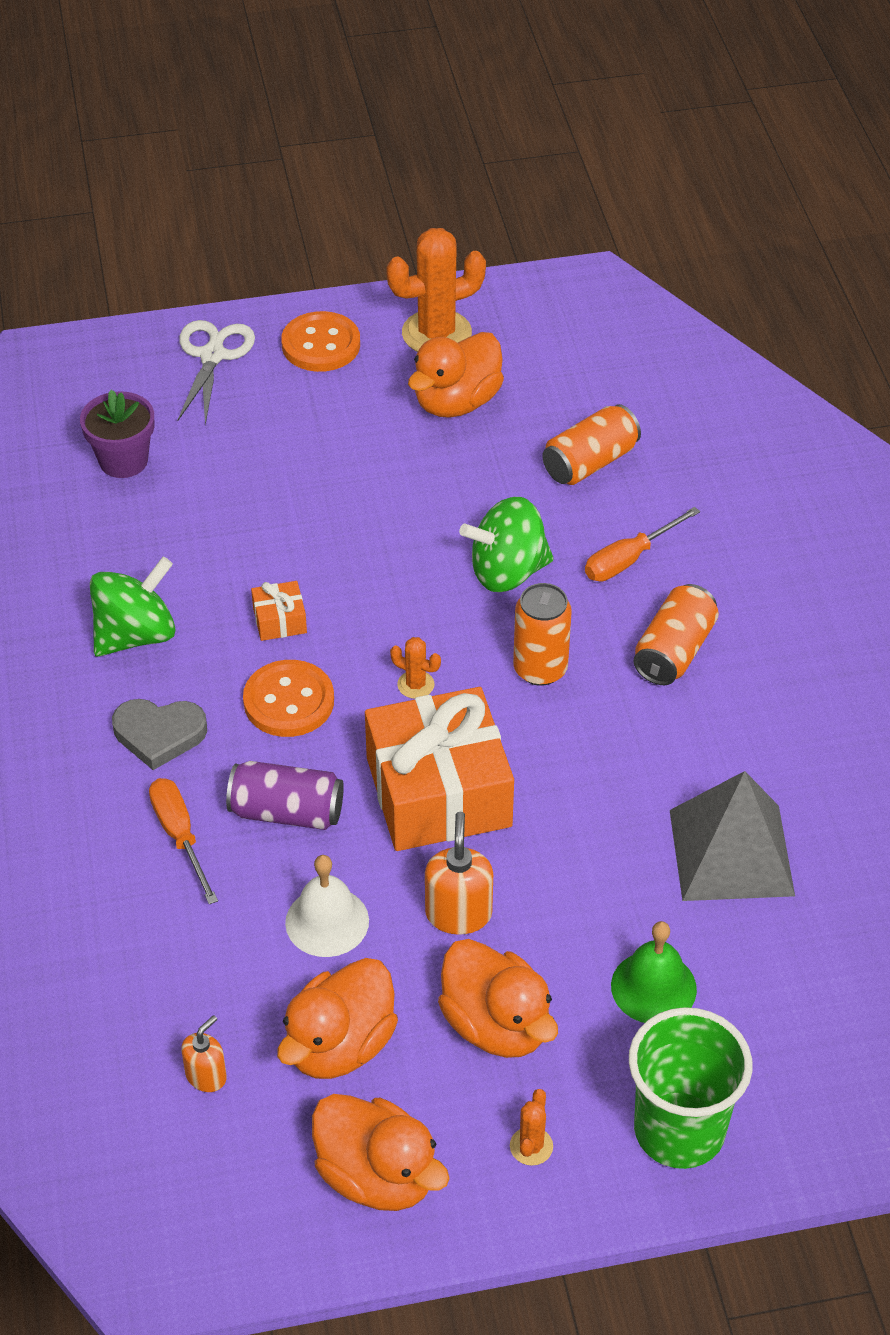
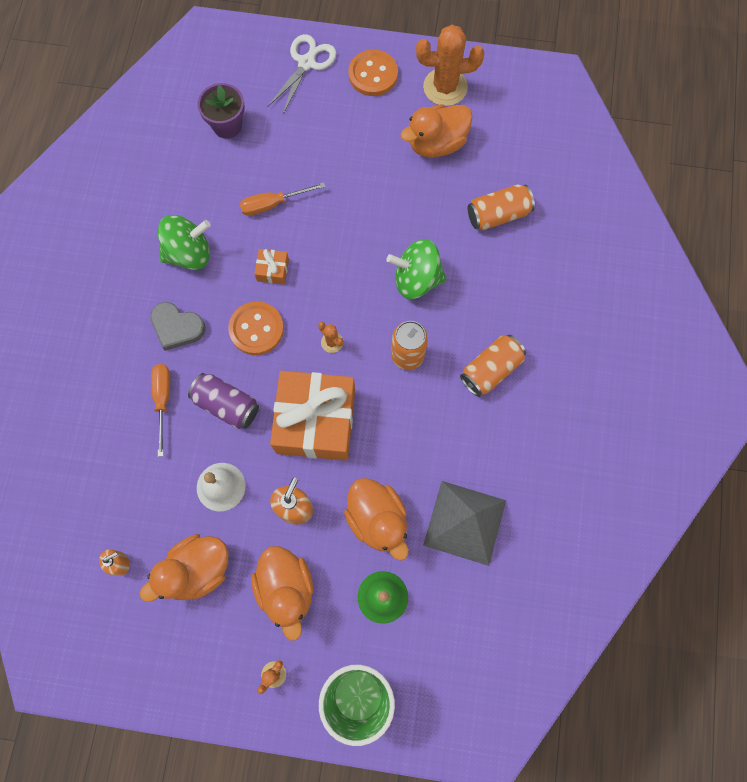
camera: 20 degrees right, 25 degrees up
orange duck [312,1094,450,1211] -> orange duck moved to [344,478,409,561]
orange screwdriver [585,507,700,581] -> orange screwdriver moved to [240,182,325,216]

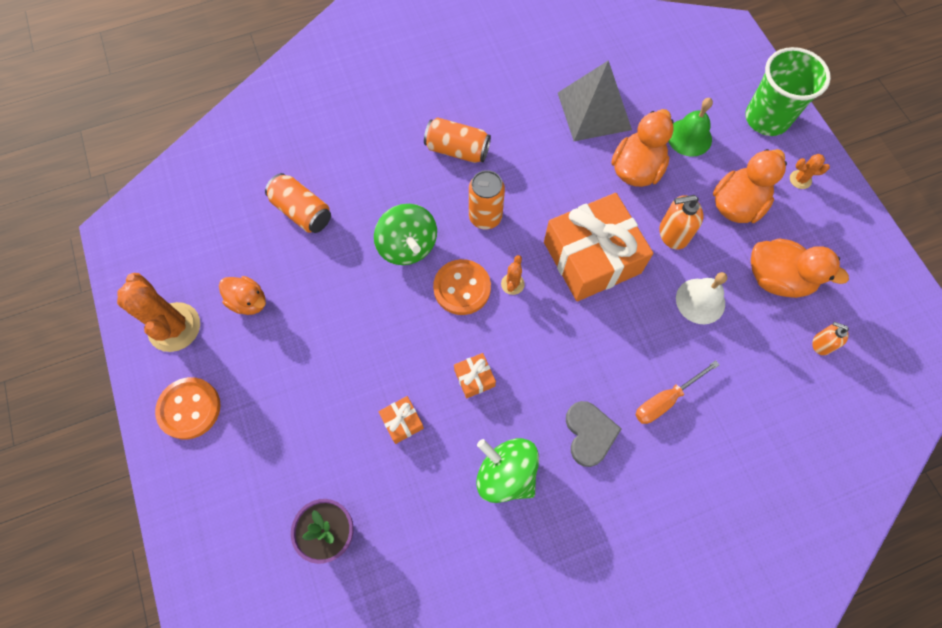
camera: 120 degrees left, 5 degrees down
purple can [188,373,259,429] -> none
orange button [228,301,284,355] -> orange button moved to [433,259,491,315]
orange screwdriver [240,182,325,216] -> orange gift [378,396,424,444]
white scissors [267,34,337,114] -> none
orange duck [400,104,473,158] -> orange duck [219,276,266,315], size x0.64

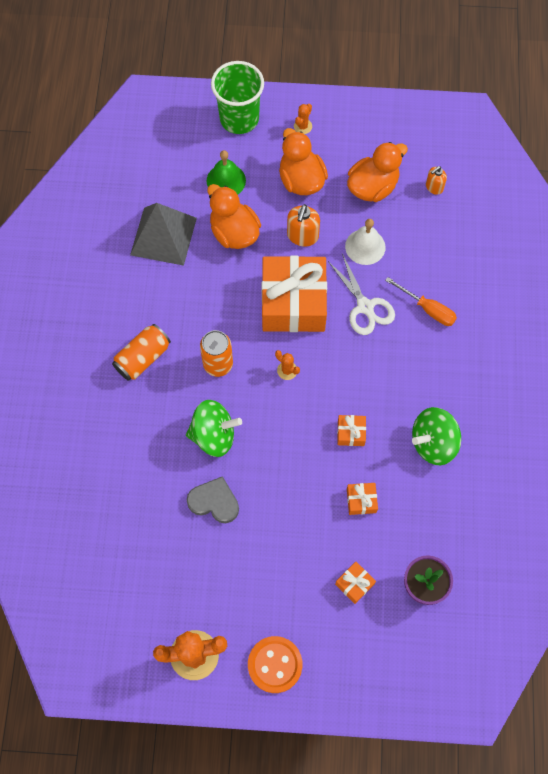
camera: 65 degrees left, 0 degrees up
orange duck [219,276,266,315] -> none
orange can [265,173,331,233] -> none
orange button [433,259,491,315] -> none
grey heart [566,401,622,467] -> grey heart moved to [187,476,239,523]
orange screwdriver [635,360,719,424] -> orange screwdriver turned 45 degrees counterclockwise [385,277,457,326]
none -> white scissors [328,254,395,335]
none -> orange gift [335,562,376,604]

